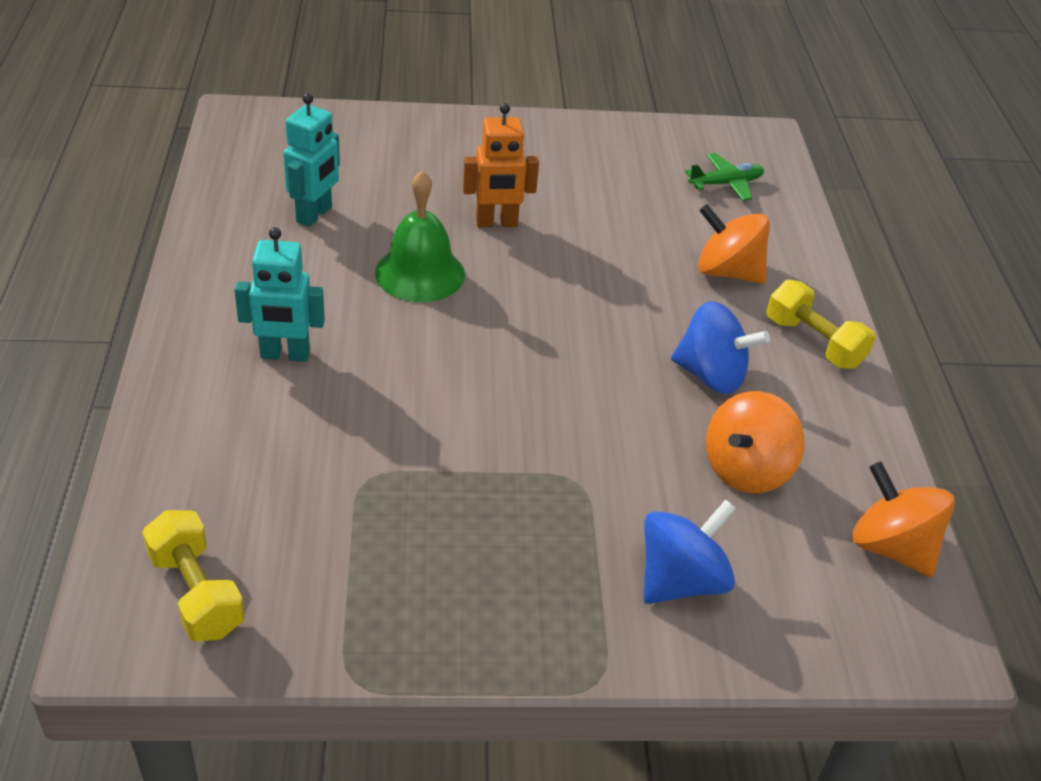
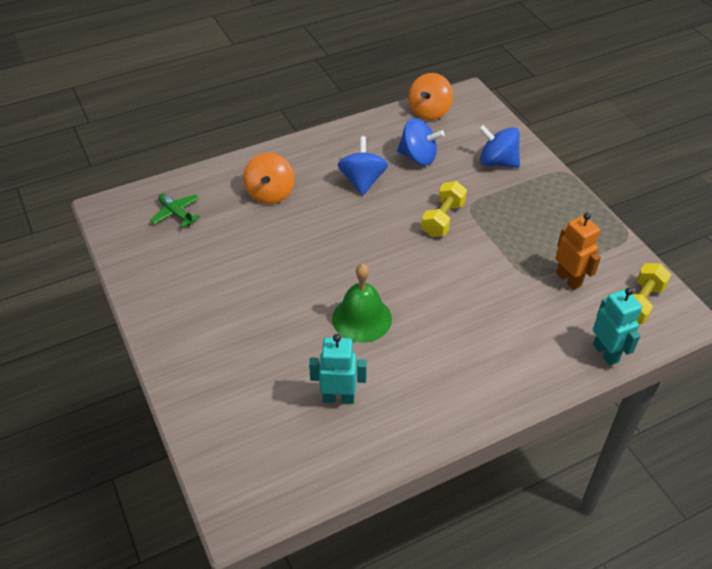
camera: 110 degrees left, 5 degrees up
turquoise robot [234,227,325,362] -> turquoise robot moved to [593,288,642,366]
orange robot [463,103,539,227] -> orange robot moved to [555,213,601,290]
orange spinning top [706,391,804,493] -> blue spinning top [397,118,445,166]
yellow dumbbell [766,280,876,369] -> yellow dumbbell moved to [421,181,467,237]

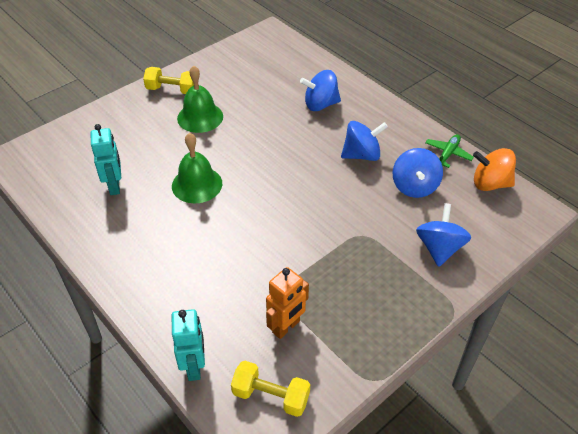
camera: 75 degrees right, 0 degrees up
green plane [150,194,200,228] -> green plane moved to [425,134,474,168]
orange spinning top [243,153,294,204] -> blue spinning top [300,70,341,111]
yellow dumbbell [421,181,467,237] -> yellow dumbbell moved to [143,67,194,94]
turquoise robot [593,288,642,366] -> turquoise robot turned 60 degrees counterclockwise [171,309,205,381]
none -> green bell [177,66,223,133]

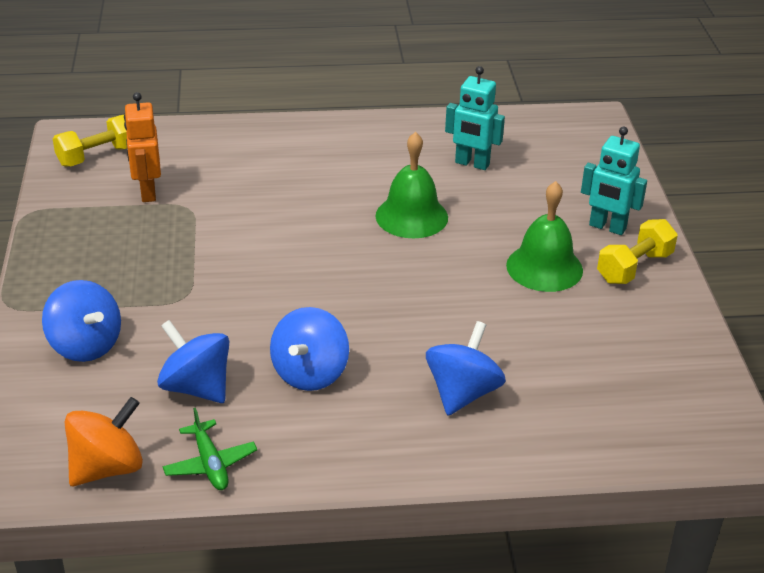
camera: 125 degrees right, 10 degrees down
turquoise robot [171,309,205,381] -> turquoise robot moved to [581,126,647,235]

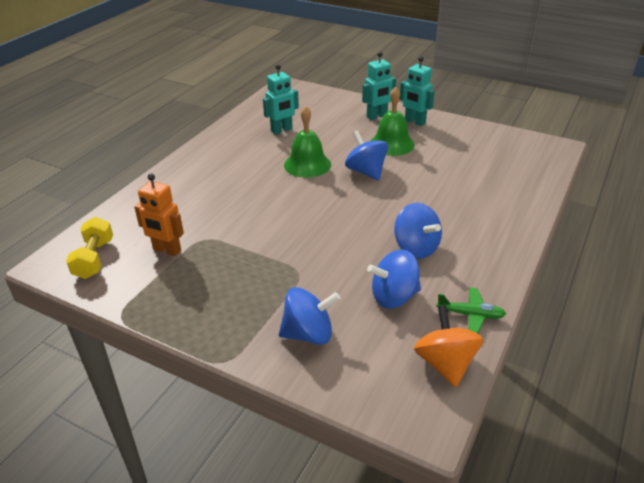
camera: 55 degrees left, 0 degrees up
blue spinning top [426,321,506,416] -> blue spinning top moved to [345,130,388,181]
yellow dumbbell [597,219,678,284] -> turquoise robot [400,56,435,126]

